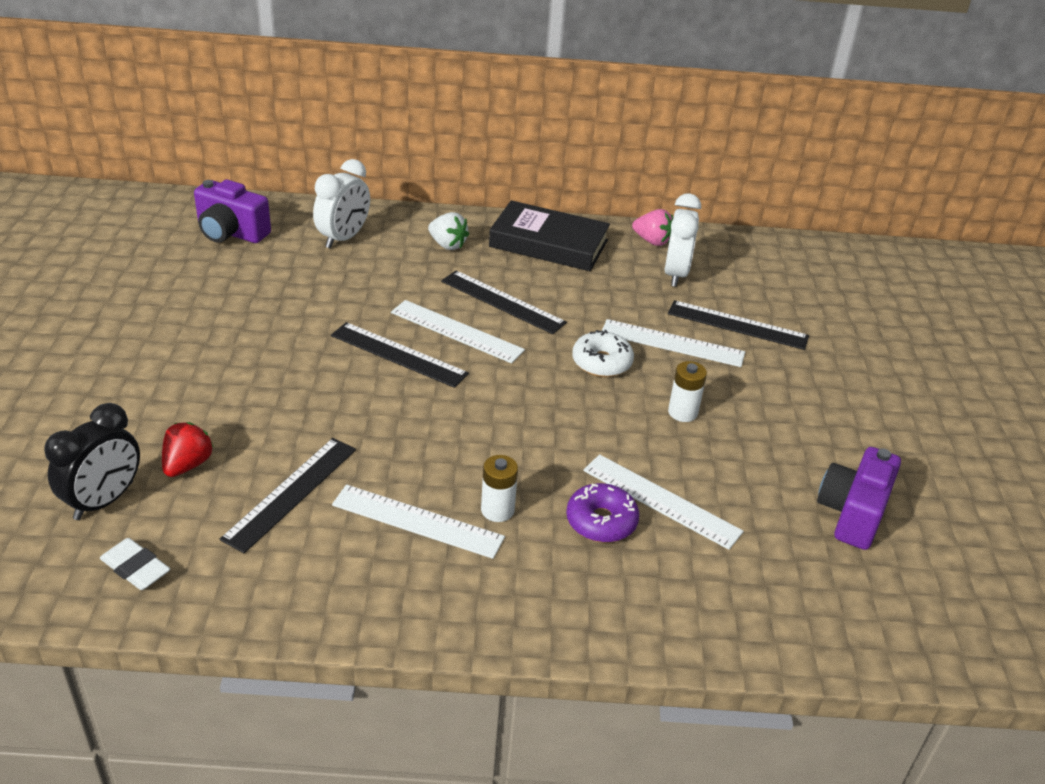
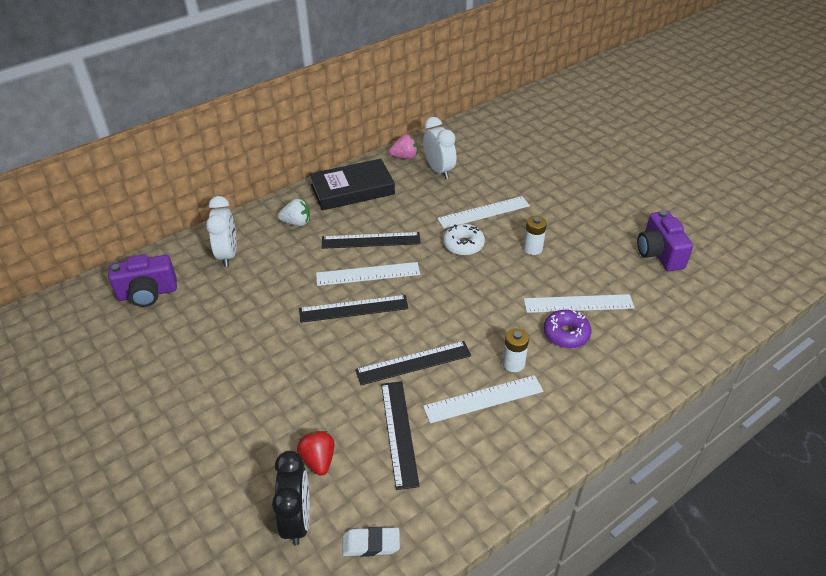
camera: 35 degrees left, 5 degrees up
black ruler [668,300,809,350] -> black ruler moved to [355,341,471,385]

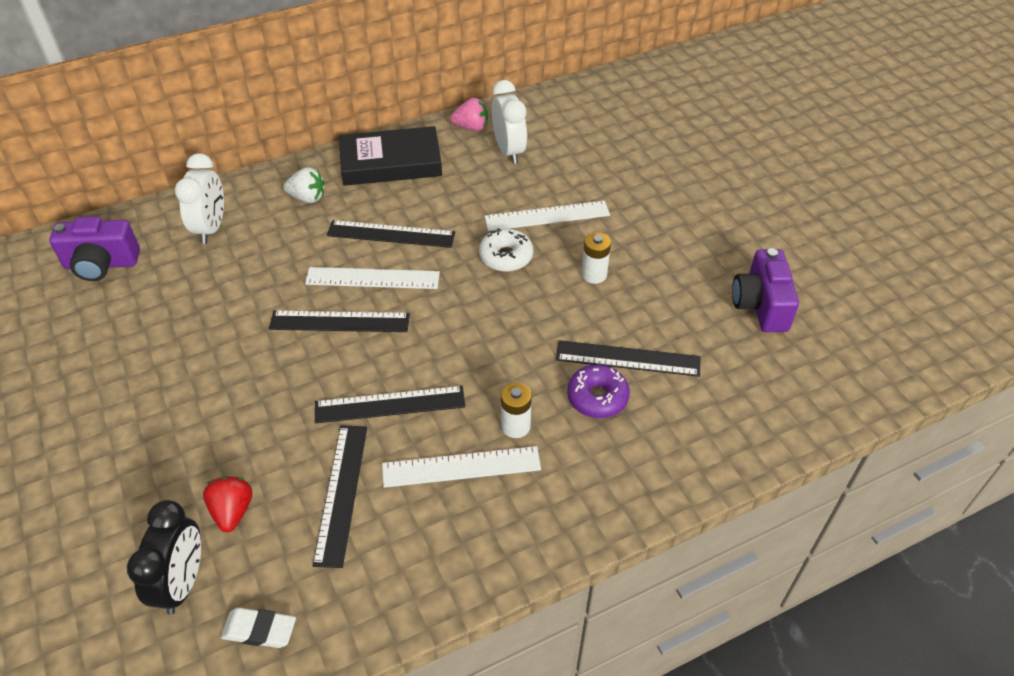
camera: 10 degrees right, 5 degrees up
white ruler [524,294,634,313] -> black ruler [556,340,700,377]

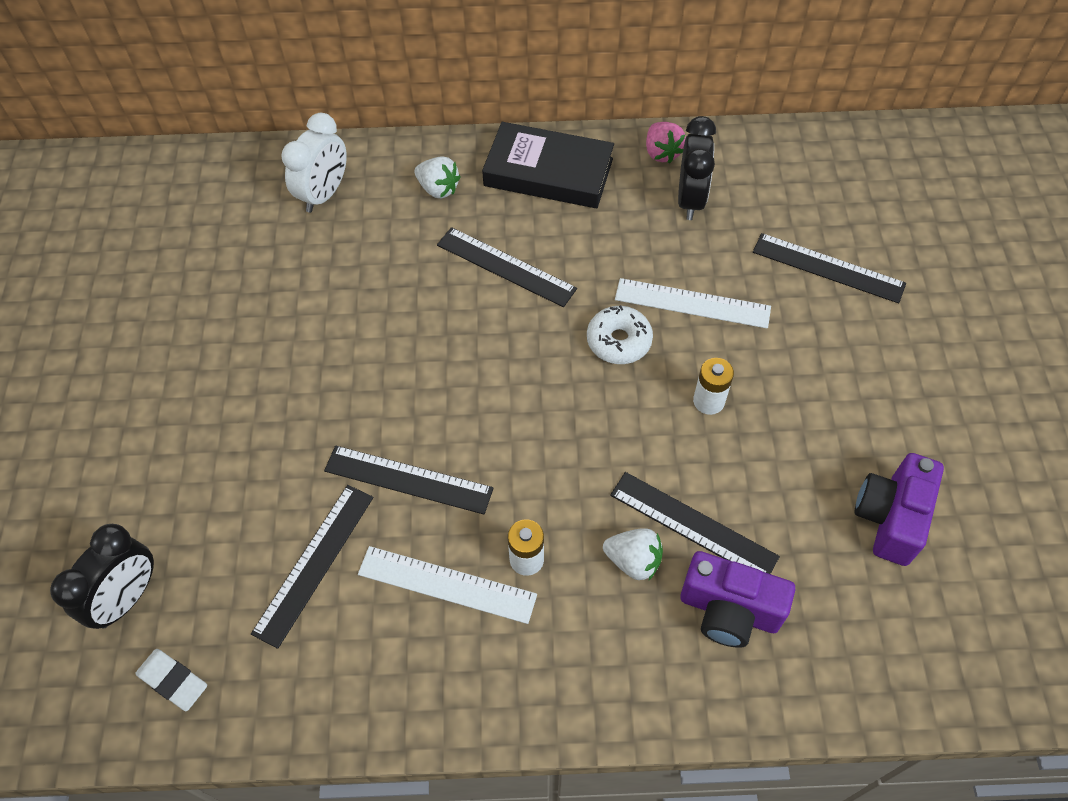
camera: 25 degrees right, 10 degrees up
purple camera [49,216,140,281] -> purple camera moved to [680,551,795,648]
red strawberry [203,476,253,532] -> none
black ruler [269,310,410,332] -> black ruler moved to [753,233,906,303]
white ruler [305,267,440,289] -> none
pink strawberry [450,98,488,131] -> pink strawberry turned 45 degrees clockwise [646,122,686,164]
white clock [492,80,527,164] -> black clock [678,116,716,220]
purple donut [567,364,630,418] -> white strawberry [603,528,663,580]

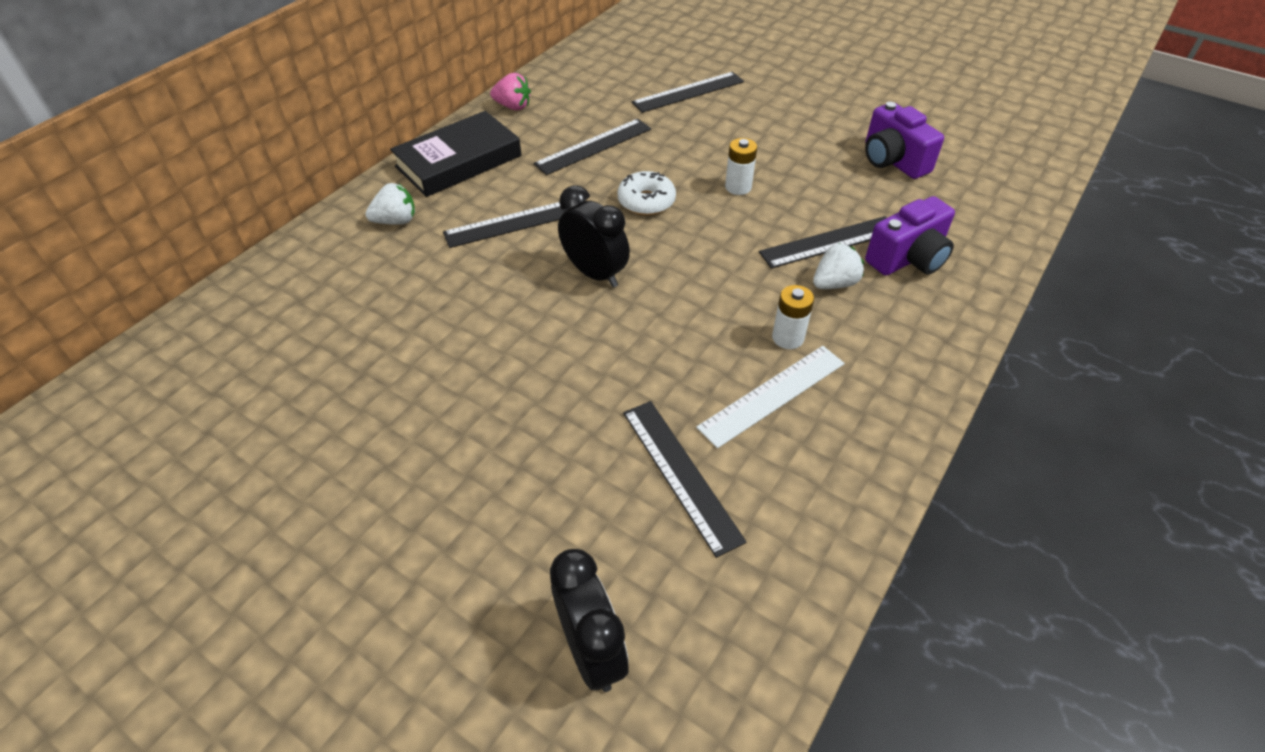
camera: 55 degrees left, 10 degrees down
white eraser [135,649,207,711] -> none
white clock [281,113,347,213] -> none
black ruler [324,445,494,514] -> black ruler moved to [533,119,651,175]
white ruler [615,278,771,329] -> none
black clock [678,116,716,220] -> black clock moved to [558,185,630,288]

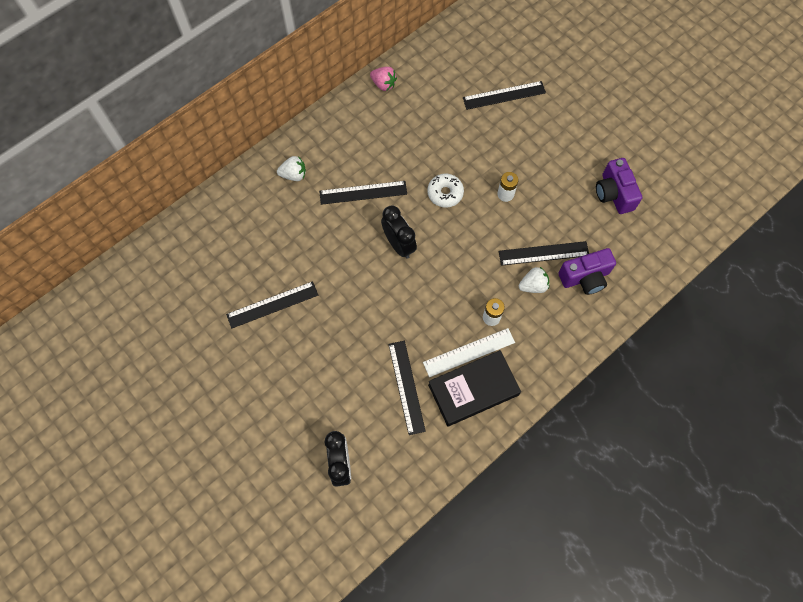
camera: 15 degrees right, 20 degrees up
black book [390,111,522,197] -> black book moved to [428,350,521,427]
black ruler [533,119,651,175] -> black ruler moved to [226,281,318,329]

